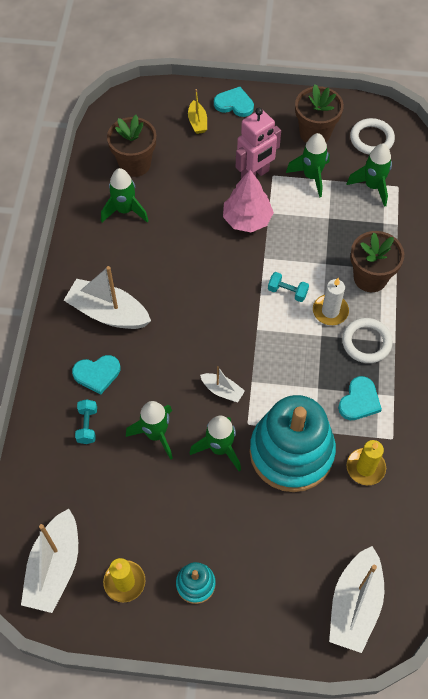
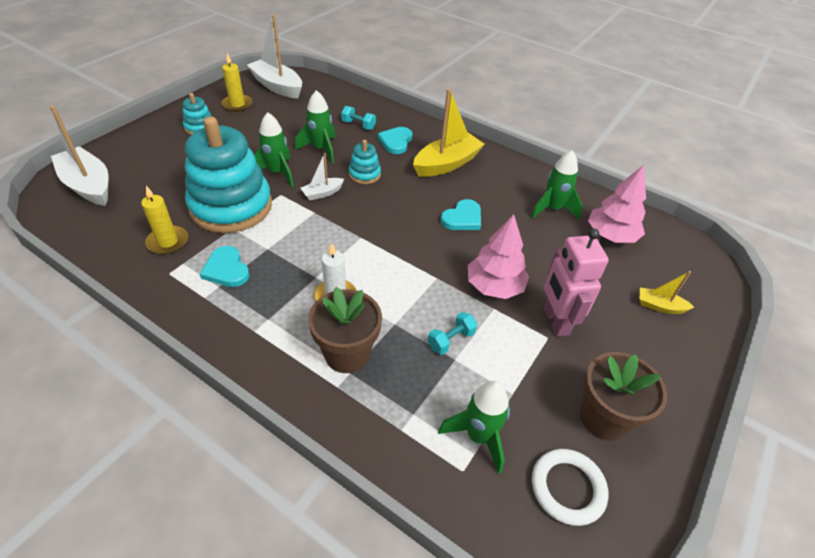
camera: 115 degrees right, 15 degrees down
white boat [64,266,151,329] -> yellow boat [413,88,485,177]
brown flower pot [107,115,156,177] -> pink tree [588,165,646,243]
turquoise heart [214,87,254,117] -> turquoise heart moved to [441,199,481,230]
turquoise dumbbell [268,272,309,302] -> turquoise dumbbell moved to [428,312,477,355]
green rocket [286,133,330,198] -> none
white ring [342,318,393,363] -> none
none -> turquoise stacking toy [349,140,381,184]

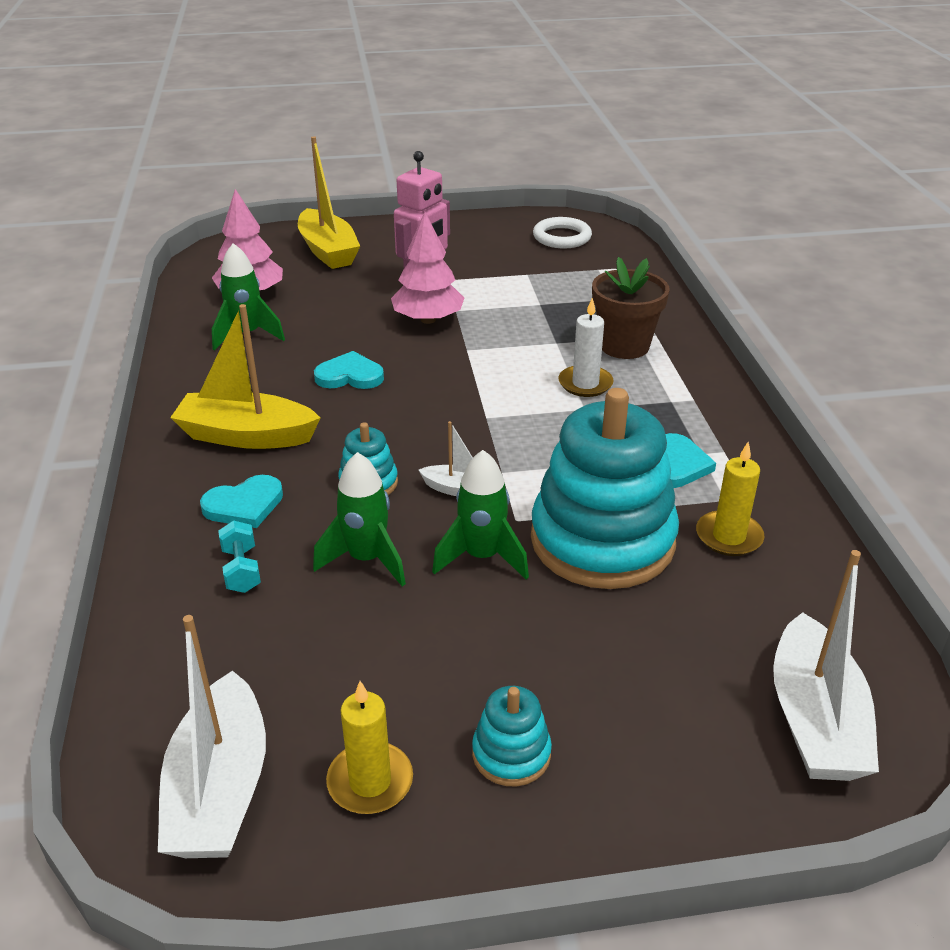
camera: 130 degrees left, 10 degrees down
turquoise dumbbell [428,312,477,355] -> none
green rocket [438,381,510,474] -> none
brown flower pot [580,352,667,441] -> none
yellow boat [640,271,694,314] -> yellow boat [298,136,360,269], size x1.97

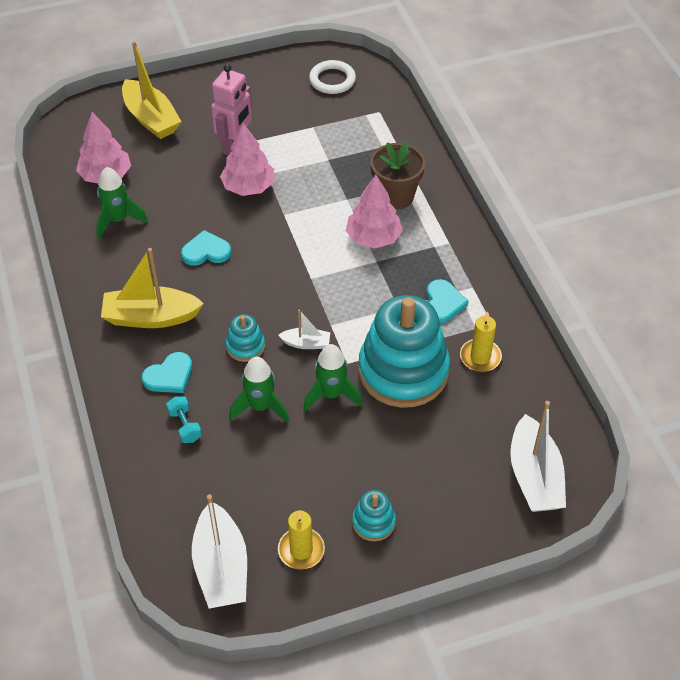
camera: 10 degrees left, 15 degrees up
white candle [558,298,613,397] -> pink tree [346,175,403,248]

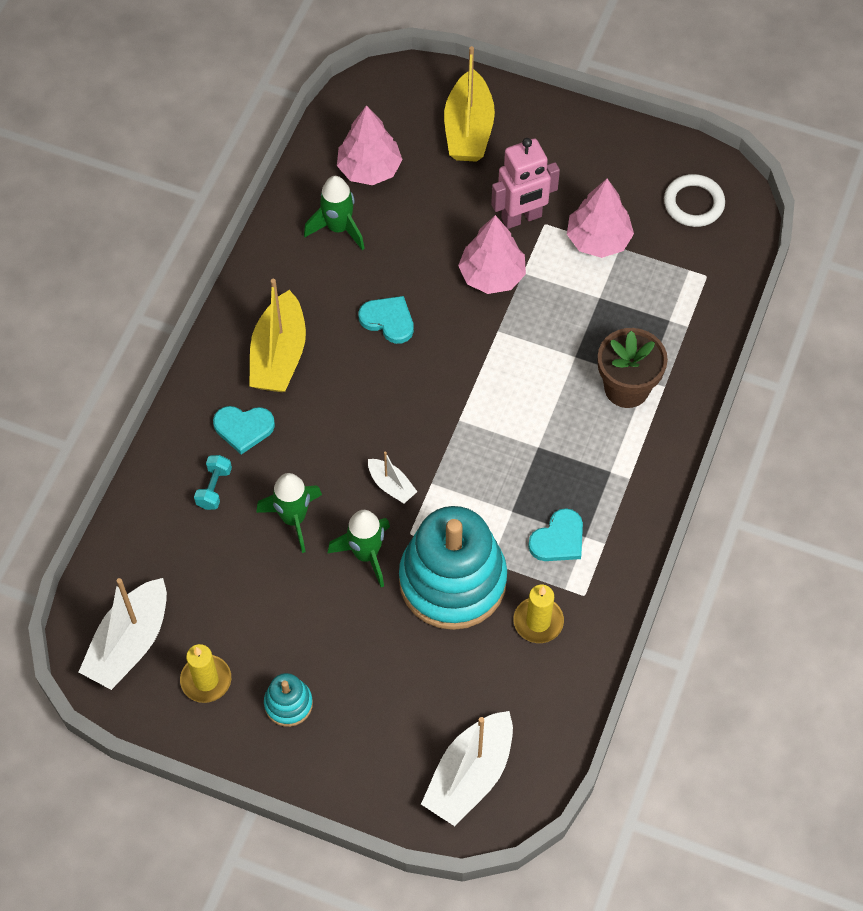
camera: 40 degrees right, 10 degrees up
yellow boat [101,248,204,328] -> yellow boat turned 120 degrees counterclockwise [249,279,306,392]
turquoise stacking toy [226,314,265,362] -> none
pink tree [346,175,403,248] -> pink tree moved to [567,179,634,258]

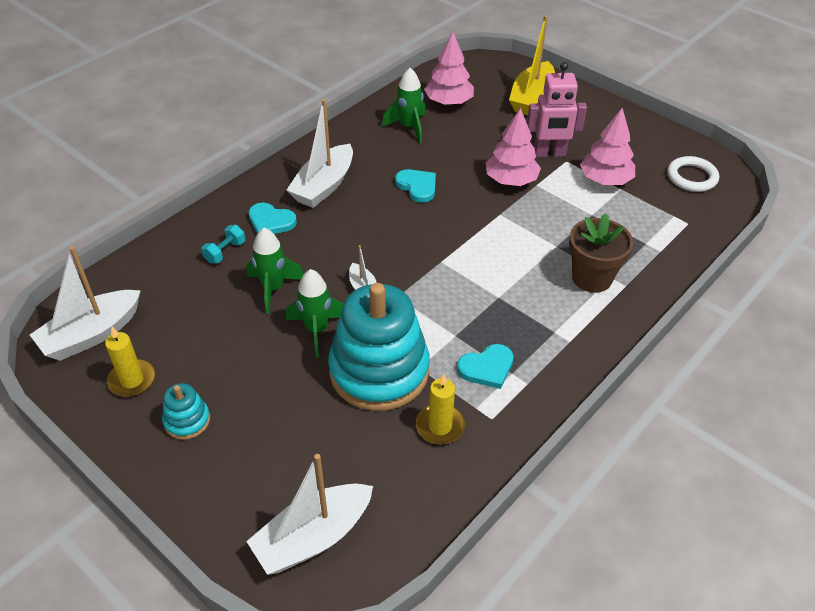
camera: 20 degrees right, 15 degrees down
yellow boat [249,279,306,392] -> white boat [287,99,353,208]

